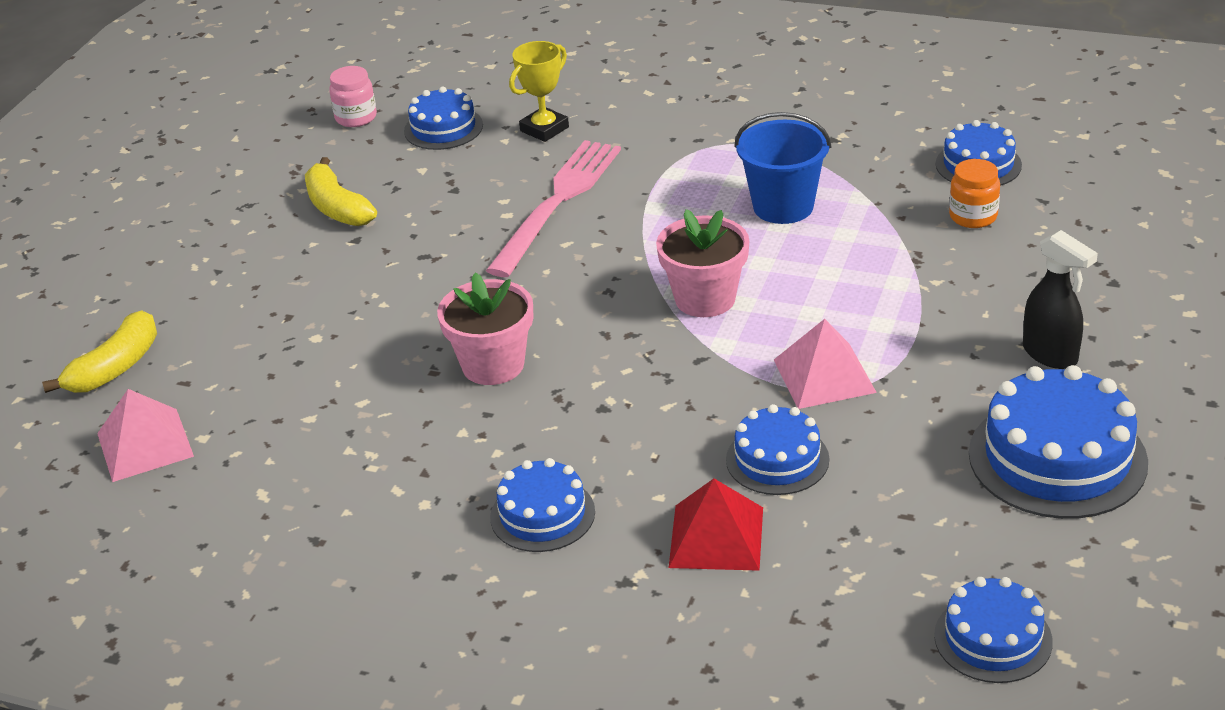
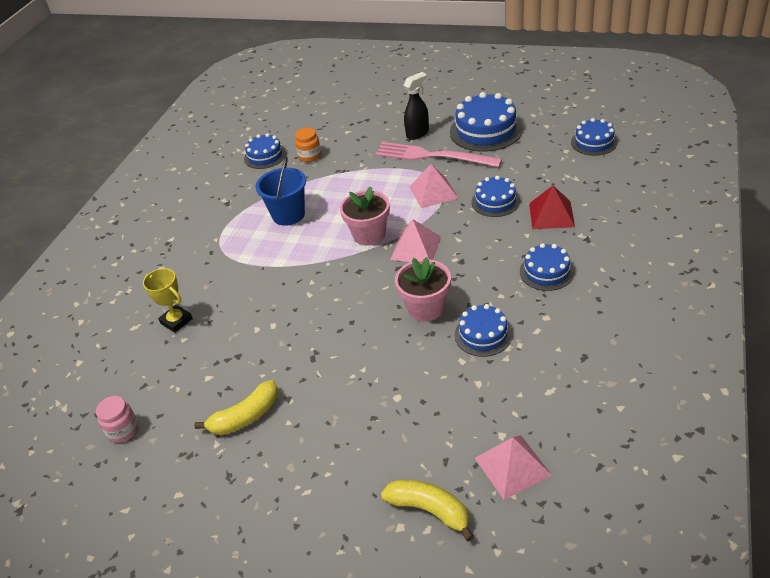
camera: 90 degrees left, 5 degrees up
blue cake [404,86,483,150] -> blue cake moved to [455,304,512,357]
pink fork [486,140,621,277] -> pink fork moved to [375,142,502,167]
none -> pink pyramid [390,219,441,262]

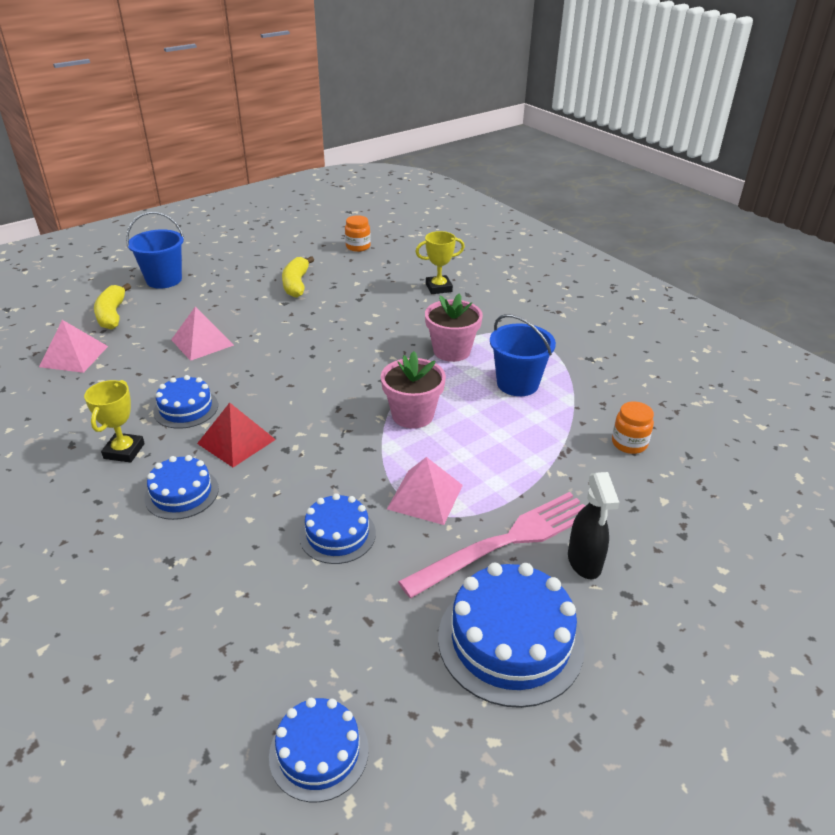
camera: 120 degrees right, 5 degrees down
pink jar [96,396,139,443] -> orange jar [345,215,371,252]
blue cake [244,133,286,169] -> none
yellow banana [381,480,474,541] -> yellow banana turned 105 degrees clockwise [94,283,131,329]
pink pyramid [390,219,441,262] -> pink pyramid moved to [171,306,234,361]
pink flower pot [395,257,451,322] -> pink flower pot moved to [425,294,483,362]
red pyramid [529,186,575,229] -> red pyramid moved to [197,403,276,467]
none -> yellow trophy [84,380,145,463]
none -> blue bucket [126,212,184,289]

